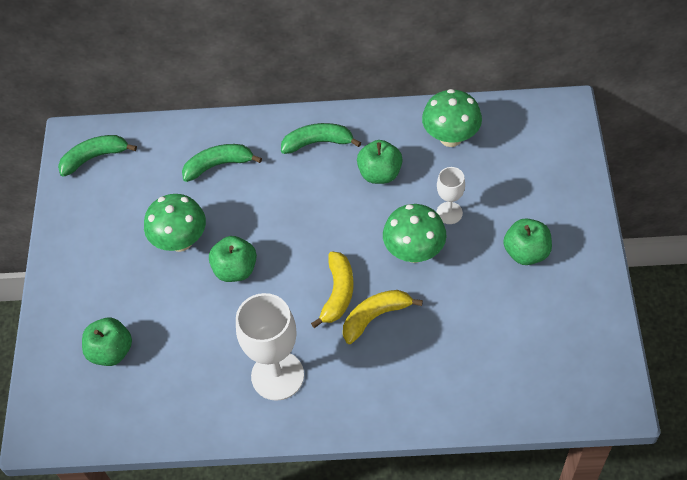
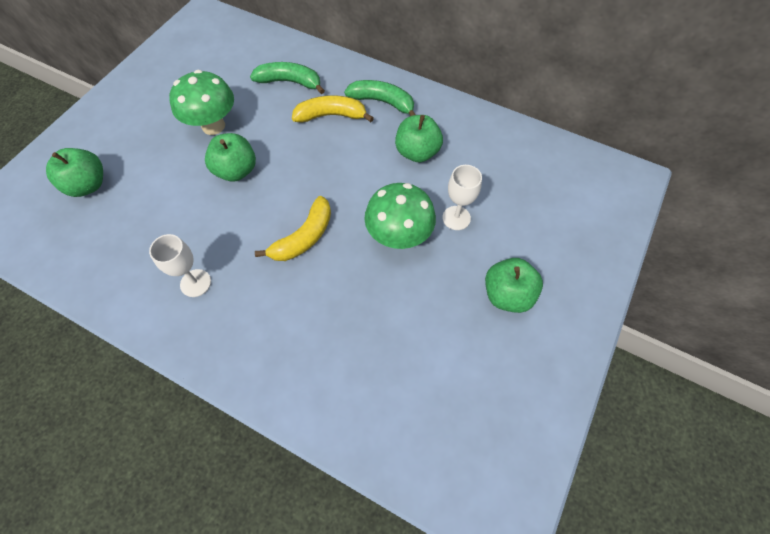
camera: 25 degrees right, 5 degrees up
green banana [58,135,137,177] -> none
white goblet [236,293,304,401] -> white goblet [149,234,211,297], size x0.54
yellow banana [343,290,423,344] -> yellow banana moved to [292,95,374,122]
green mushroom [422,89,482,147] -> none

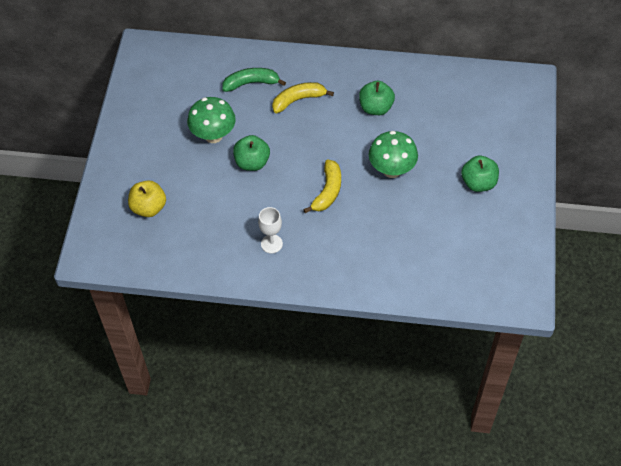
camera: 20 degrees left, 5 degrees down
green apple [46,148,103,197] -> yellow apple [128,180,166,217]
green banana [344,80,416,116] -> none
white goblet [442,165,482,230] -> none

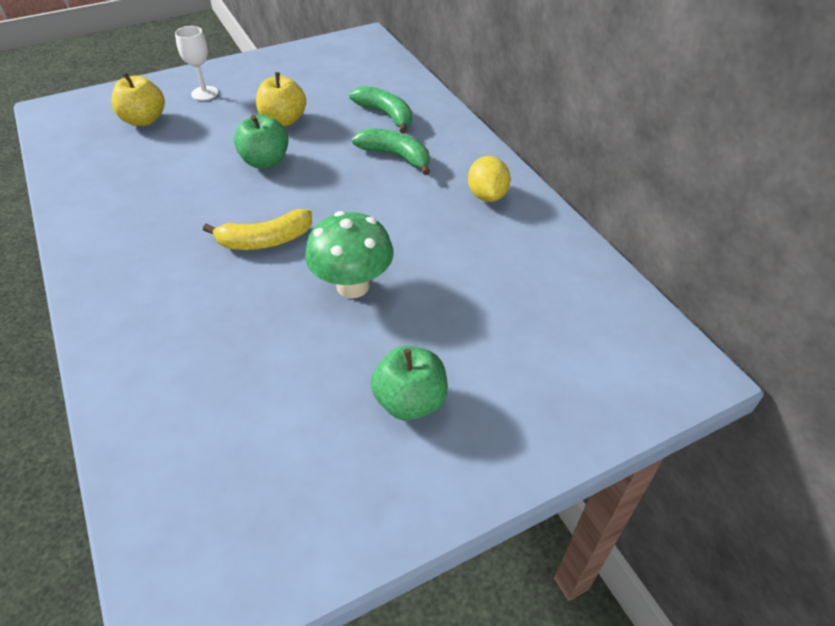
camera: 55 degrees right, 10 degrees down
green mushroom [187,97,236,143] -> yellow apple [256,72,306,126]
white goblet [258,207,283,253] -> white goblet moved to [175,26,218,101]
yellow banana [272,82,334,113] -> green banana [352,128,430,175]
green apple [359,81,395,115] -> none
none -> yellow lemon [468,156,511,202]

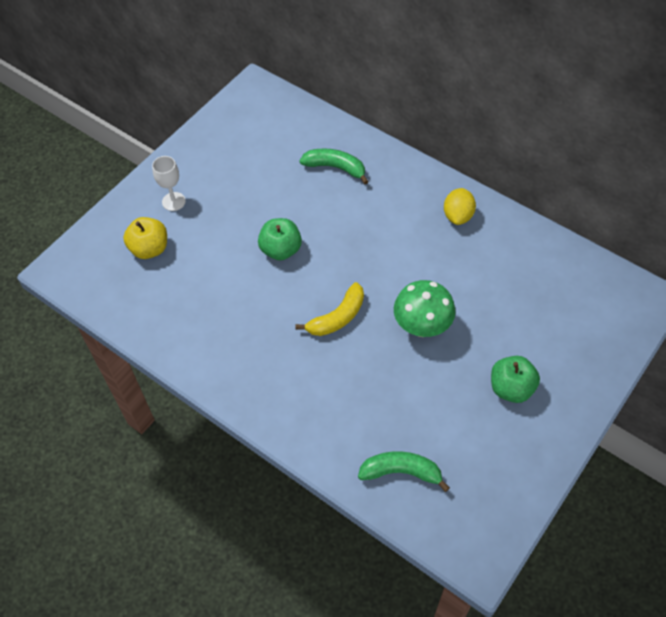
camera: 25 degrees left, 10 degrees up
yellow apple [256,72,306,126] -> none
green banana [352,128,430,175] -> green banana moved to [358,451,450,492]
yellow lemon [468,156,511,202] -> yellow lemon turned 45 degrees clockwise [444,188,476,225]

